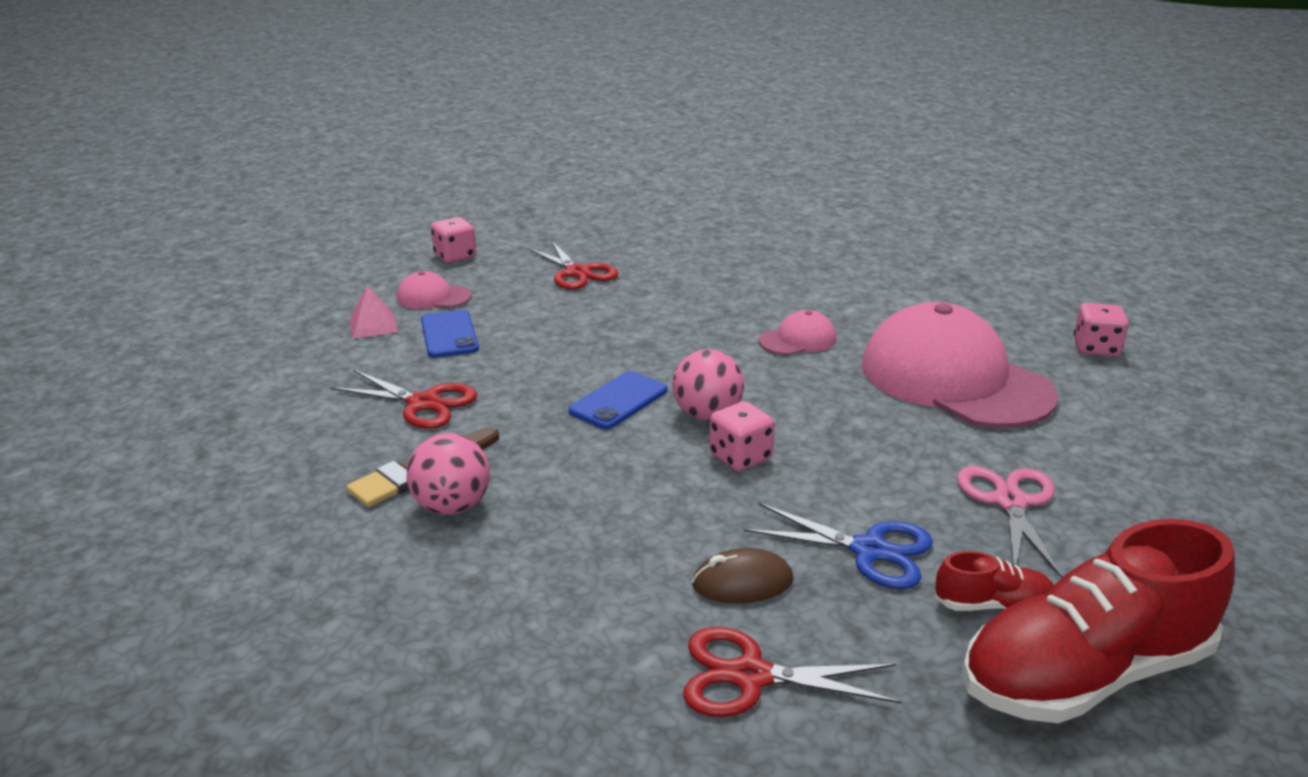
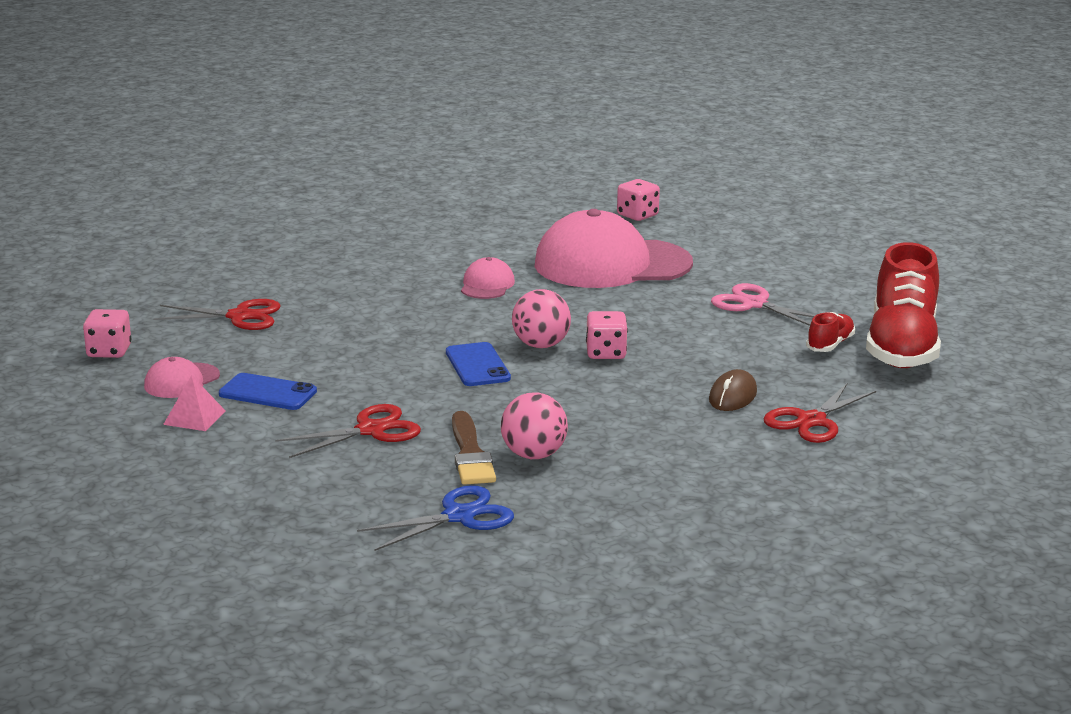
camera: 55 degrees left, 5 degrees down
blue scissors [744,503,933,589] -> blue scissors moved to [357,485,514,551]

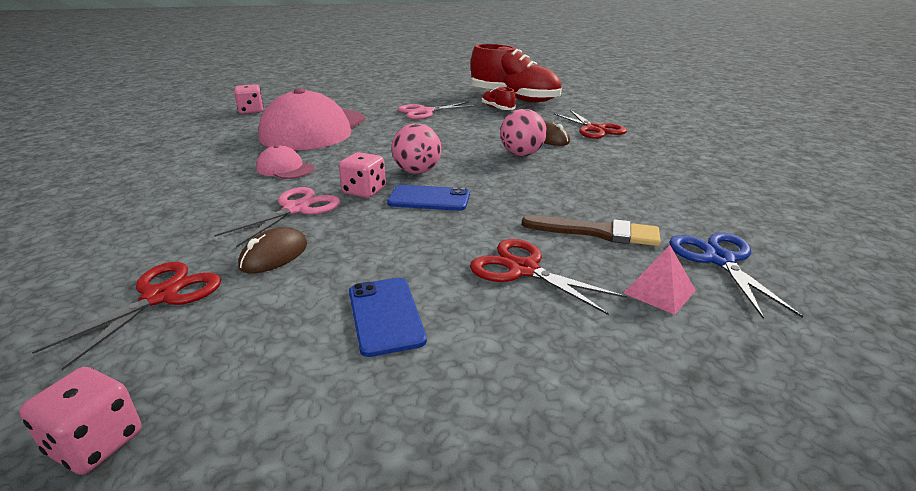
camera: 65 degrees left, 5 degrees up
pink cap [144,357,220,398] -> none
pink pyramid [163,375,226,431] -> pink pyramid moved to [623,246,696,315]
blue phone [219,373,317,410] -> blue phone turned 60 degrees counterclockwise [349,278,427,357]
red scissors [275,404,421,458] -> red scissors turned 45 degrees counterclockwise [470,239,627,315]
pink ball [501,392,568,459] -> pink ball moved to [500,109,547,156]
pink dice [586,311,628,359] -> pink dice moved to [339,152,386,198]
none -> pink scissors [214,187,340,248]
none -> brown mouse [238,227,307,274]

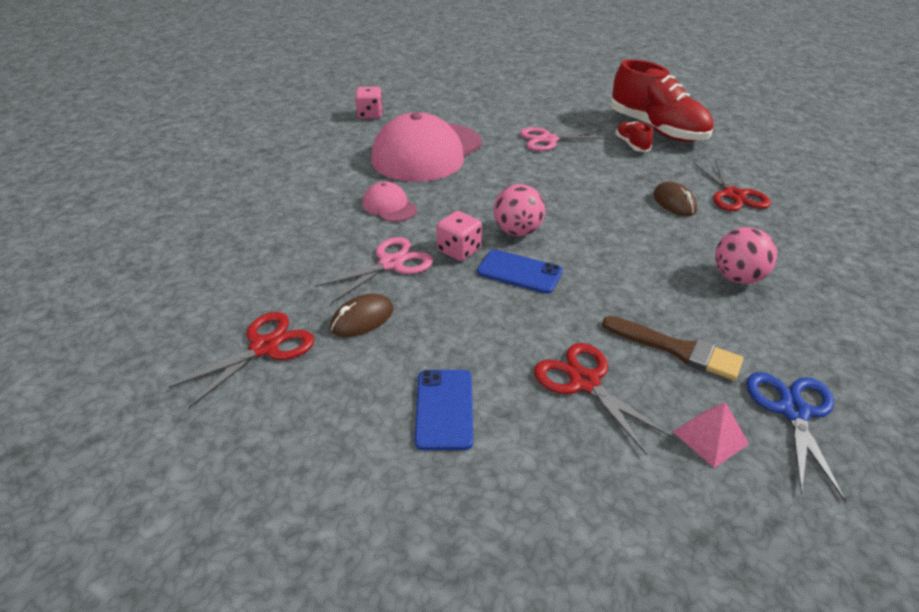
camera: 15 degrees right, 10 degrees up
pink dice [19,367,141,475] -> none
pink ball [500,109,547,156] -> pink ball moved to [715,227,777,284]

